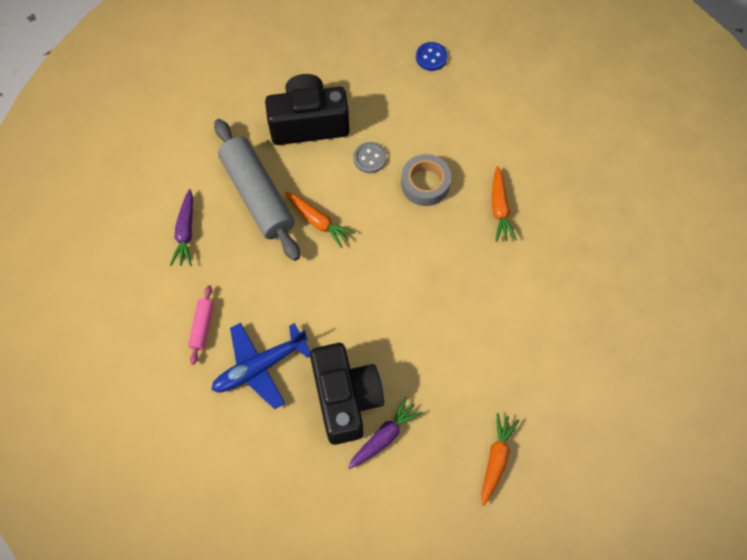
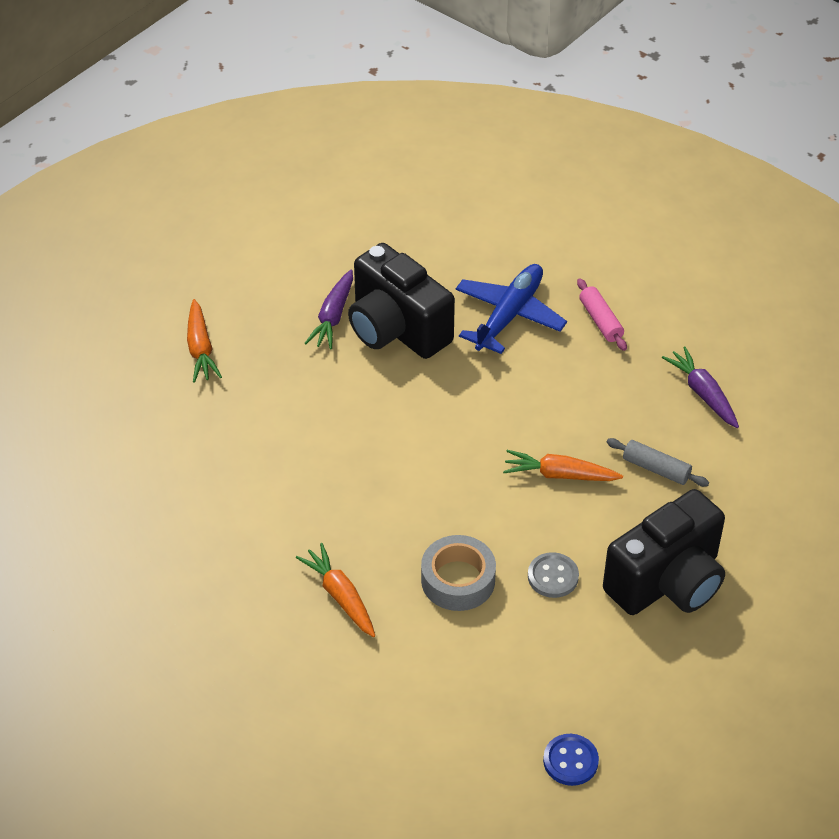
camera: 150 degrees right, 20 degrees down
grey rolling pin [214,119,300,261] -> grey rolling pin [606,438,709,487], size x0.45

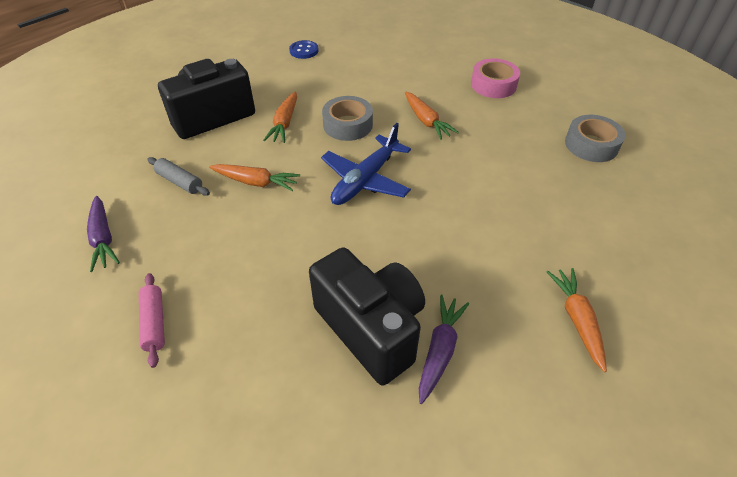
camera: 175 degrees left, 0 degrees up
blue plane [456,264,567,354] -> blue plane moved to [321,123,411,205]
grey button [528,552,579,598] -> orange carrot [263,91,297,143]
none -> pink tape [471,58,520,98]
none -> grey tape [565,115,625,162]

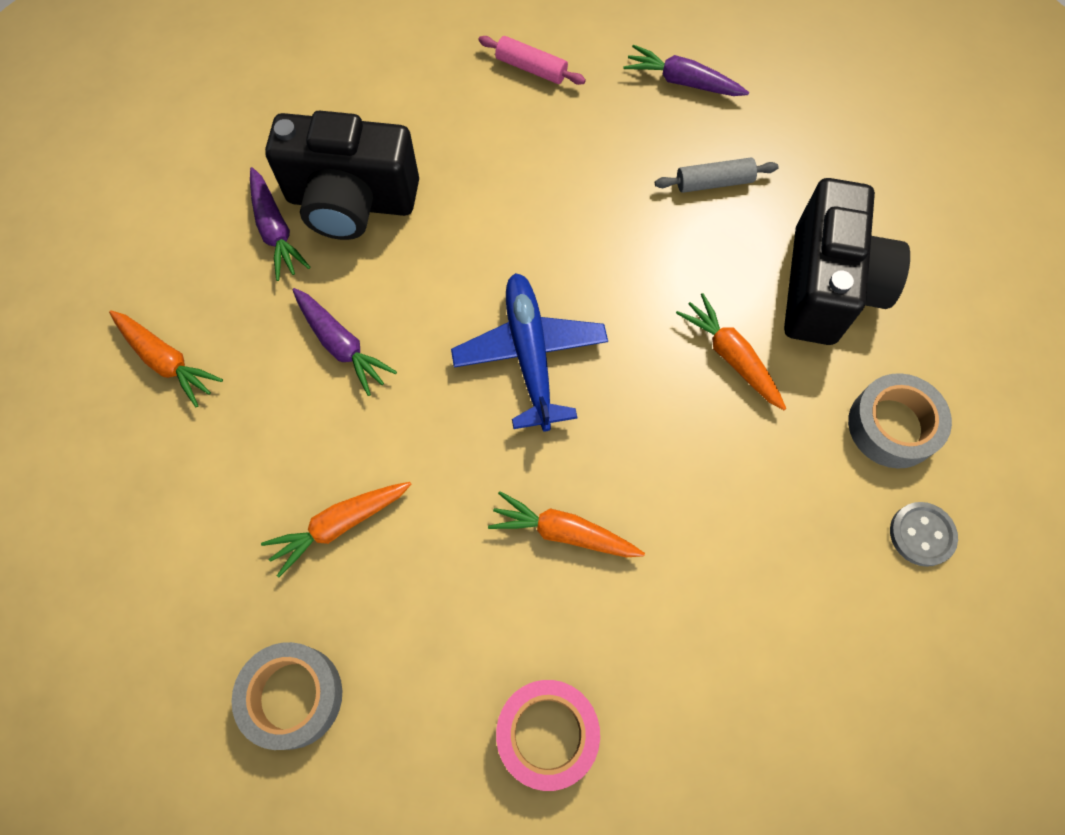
camera: 135 degrees right, 20 degrees up
orange carrot [209,164,300,191] -> orange carrot moved to [261,482,411,577]
blue button [289,40,319,59] -> grey button [890,502,958,567]
grey tape [322,96,373,141] -> grey tape moved to [848,373,952,469]
none -> purple carrot [292,288,397,396]

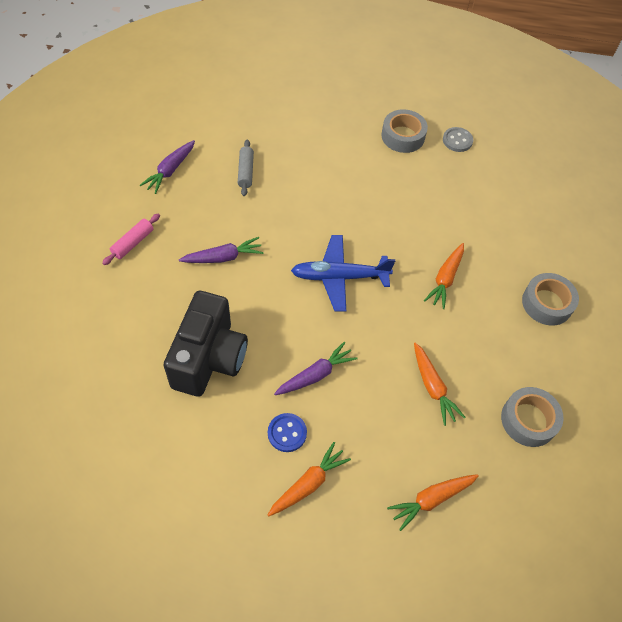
camera: 85 degrees left, 10 degrees down
purple carrot [250,167,311,281] -> purple carrot moved to [179,237,264,263]
pink tape [496,680,600,791] -> grey tape [522,273,579,326]
orange carrot [676,293,786,410] -> orange carrot moved to [387,474,479,531]
black camera [784,178,910,345] -> none
none -> blue button [268,413,307,452]

